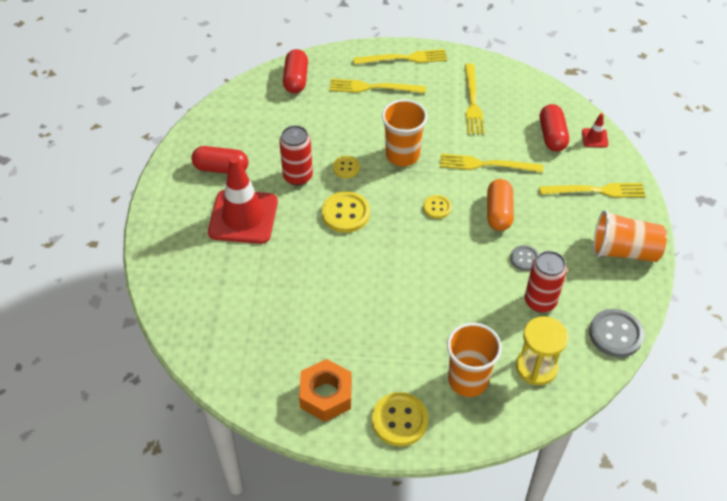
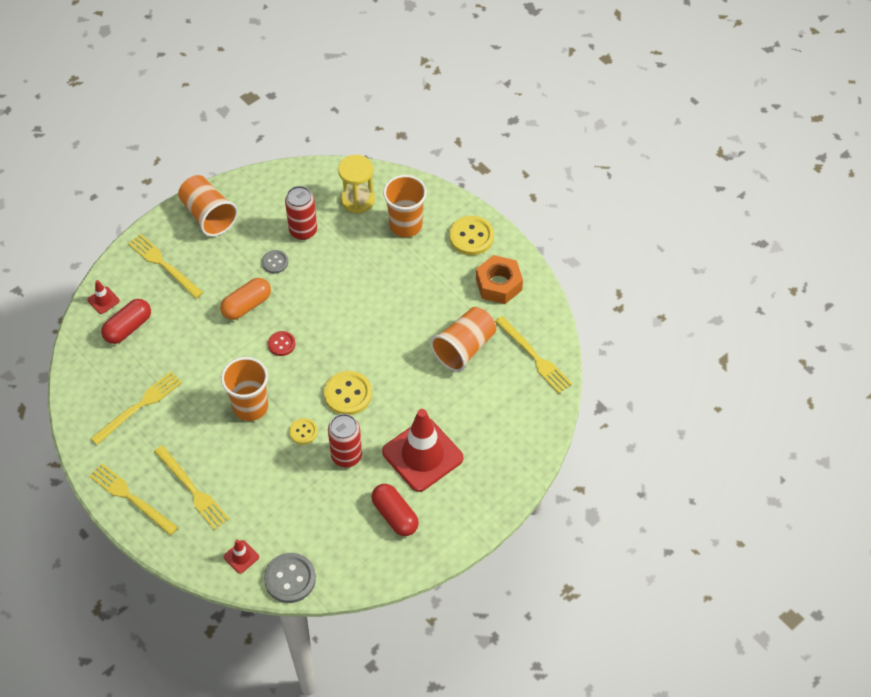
camera: 135 degrees left, 5 degrees up
red capsule [283,49,308,93] -> red traffic cone [224,539,259,574]
yellow button [423,195,452,219] -> red button [268,331,296,356]
yellow fork [440,154,543,173] -> yellow fork moved to [495,316,572,394]
grey button [589,309,644,357] -> grey button moved to [264,553,316,603]
none -> orange cup [430,307,496,372]

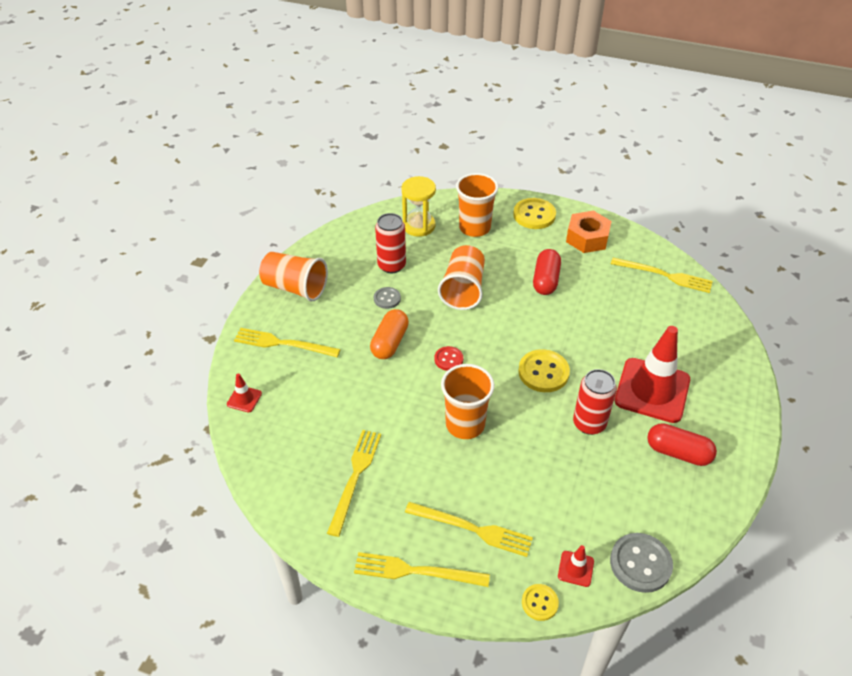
camera: 30 degrees left, 10 degrees down
red capsule [101,299,151,344] -> red capsule moved to [533,249,561,295]
yellow button [289,418,318,445] -> yellow button moved to [522,584,559,621]
orange cup [430,307,496,372] -> orange cup moved to [438,245,485,310]

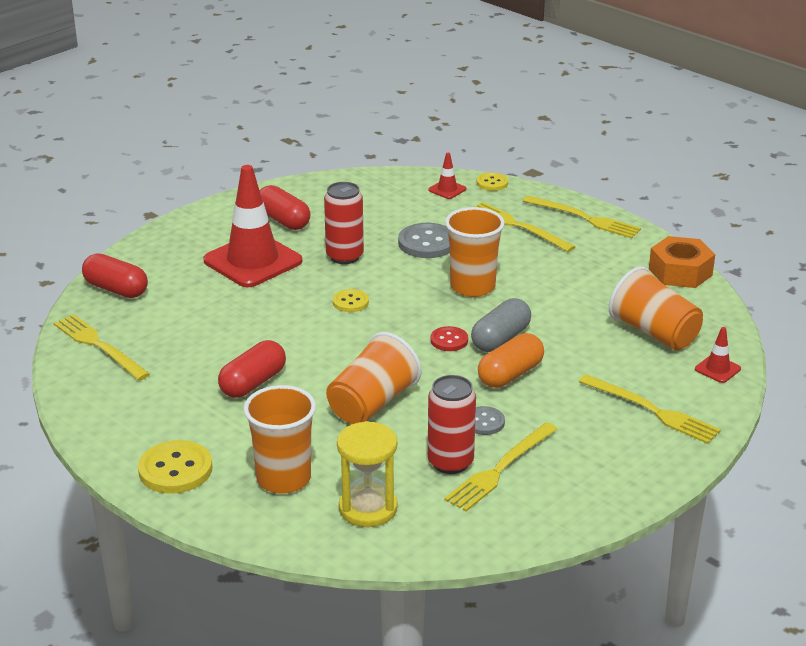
camera: 155 degrees left, 15 degrees down
orange cup [259,252,328,302] -> orange cup moved to [609,266,703,350]
yellow fork [327,430,381,537] -> yellow fork moved to [444,422,557,511]
yellow button [518,349,570,392] -> yellow button [333,289,369,312], size x0.58
orange nut [566,211,612,253] -> orange nut moved to [649,236,715,288]
grey button [610,533,673,593] -> grey button moved to [398,223,450,258]
none -> red capsule [82,254,148,298]
none -> grey capsule [471,298,531,352]

